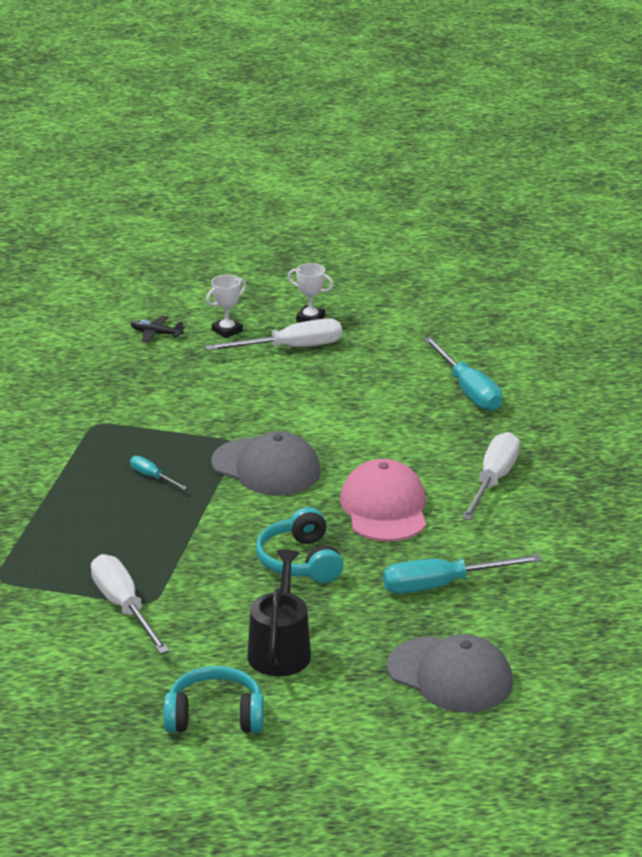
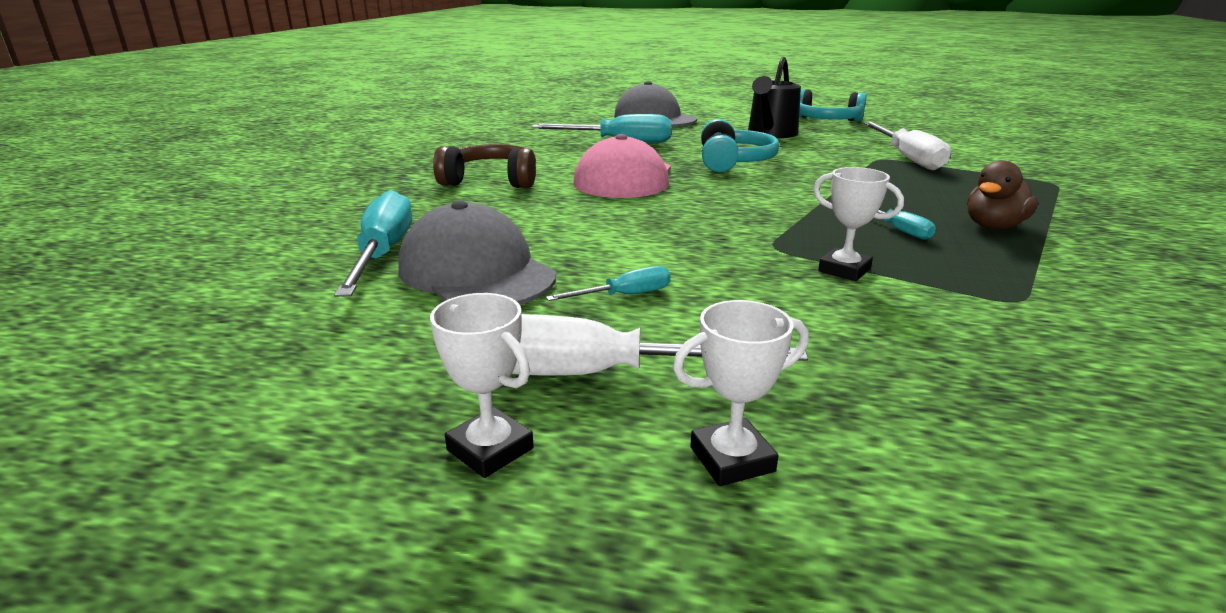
camera: 160 degrees left, 5 degrees down
black plane [131,316,185,342] -> none
grey cap [211,431,321,495] -> grey cap moved to [398,201,556,305]
white screwdriver [462,432,520,521] -> brown headphones [433,144,536,188]
none -> turquoise screwdriver [546,266,671,301]
none -> white trophy [814,167,904,281]
none -> brown duck [967,160,1038,229]

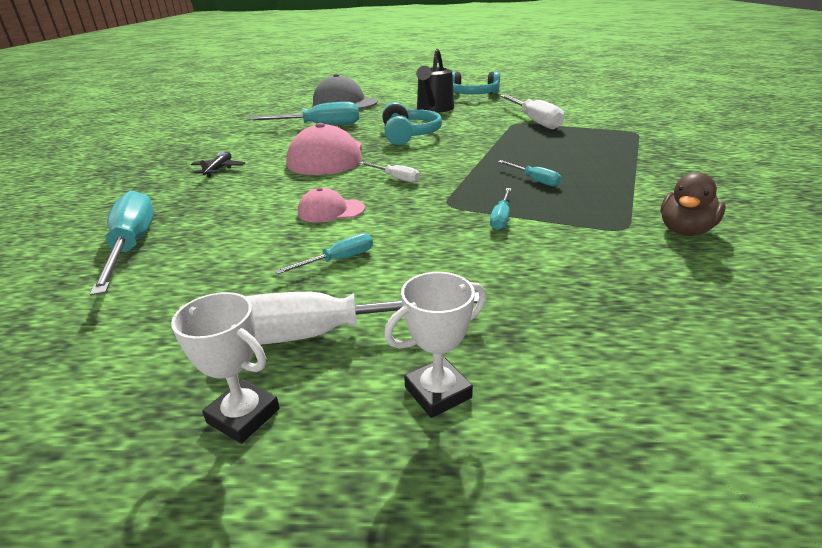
camera: 10 degrees left, 5 degrees up
grey cap [398,201,556,305] -> none
brown headphones [433,144,536,188] -> black plane [191,152,245,178]
white trophy [814,167,904,281] -> turquoise screwdriver [490,188,511,230]
brown duck [967,160,1038,229] -> brown duck moved to [661,172,726,236]
none -> pink cap [298,188,365,223]
none -> white screwdriver [359,162,420,183]

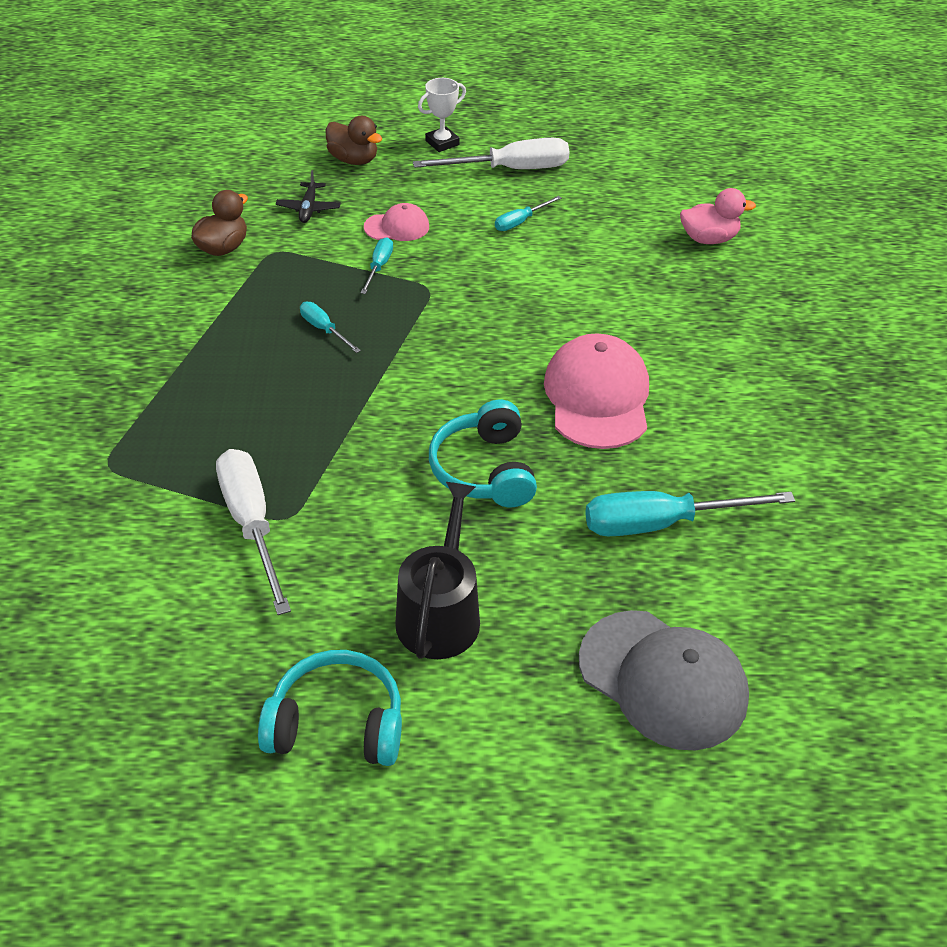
camera: 175 degrees right, 15 degrees up
turquoise screwdriver [90,190,154,296] -> pink duck [680,188,756,244]
white trophy [171,292,280,444] -> none
black plane [191,152,245,178] -> black plane moved to [276,170,341,223]
pink cap [298,188,365,223] -> pink cap moved to [364,203,429,241]
white screwdriver [359,162,420,183] -> none
none -> brown duck [326,116,382,165]

